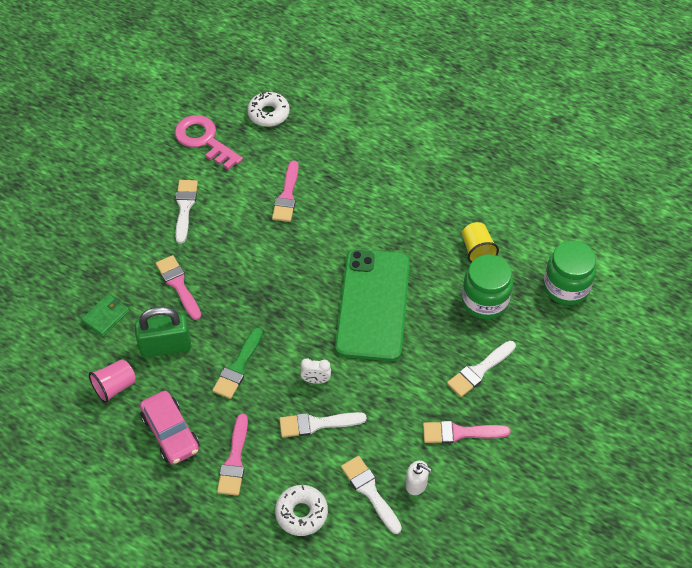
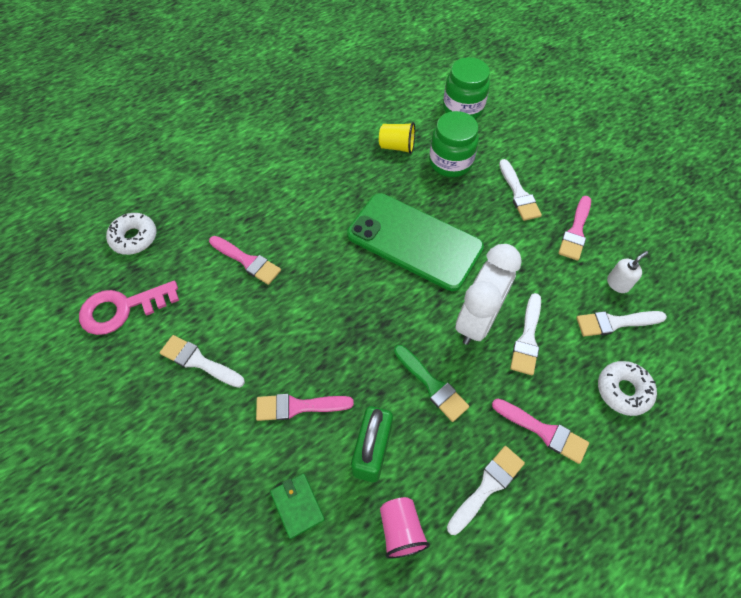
camera: 65 degrees left, 5 degrees up
pink car [140,391,199,464] -> white brush [447,446,525,535]
white clock [300,358,331,384] -> white clock [455,244,521,345], size x2.45

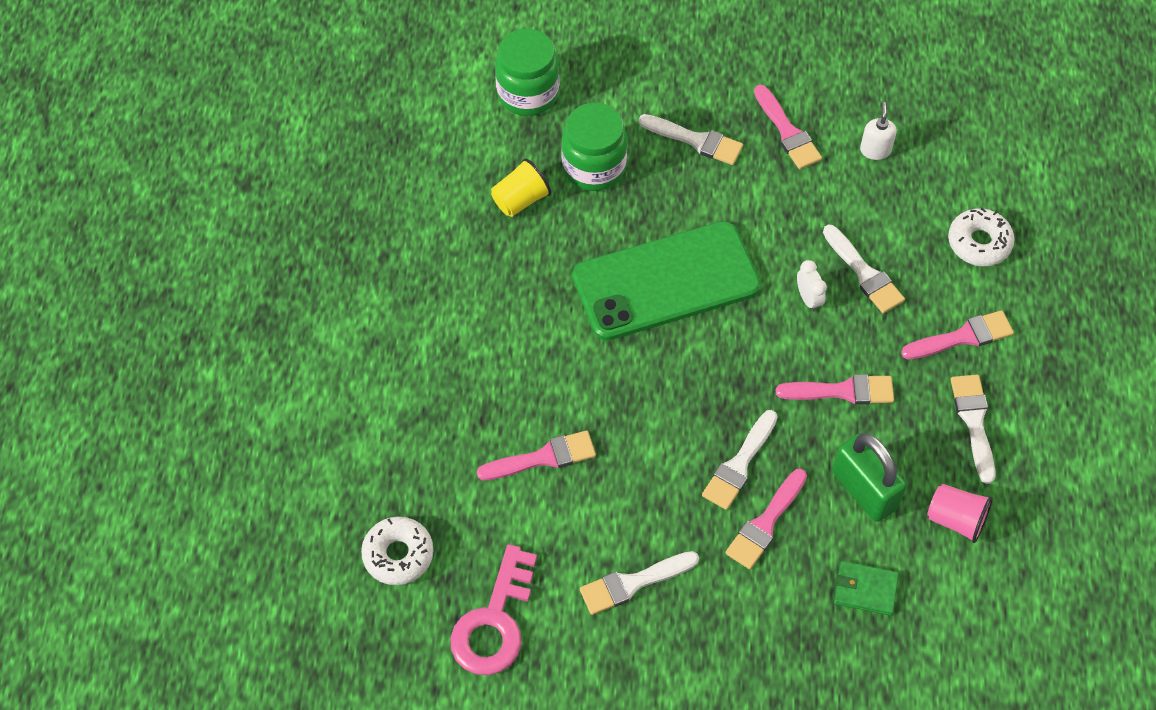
camera: 50 degrees left, 0 degrees up
green brush [394,345,469,422] -> pink brush [776,374,894,404]
white clock [455,244,521,345] -> white clock [797,260,827,312], size x0.41
white brush [576,311,667,337] -> white brush moved to [702,410,778,510]

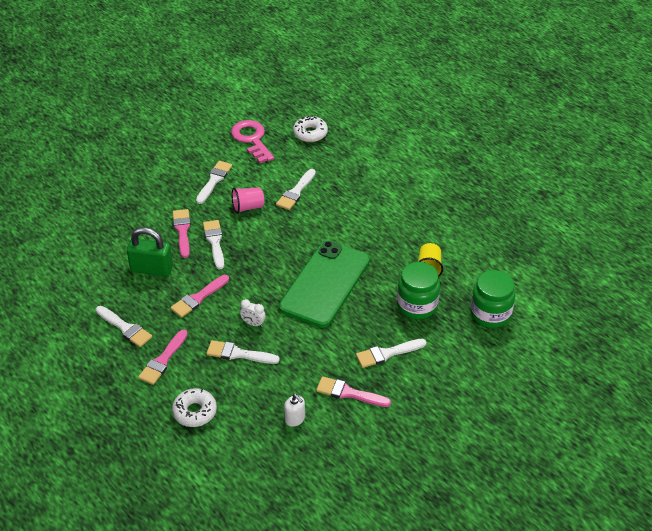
camera: 135 degrees right, 15 degrees down
pink brush [477,430,596,480] -> white brush [276,169,316,210]
green wallet [834,561,899,616] -> none
pink cup [927,484,993,543] -> pink cup moved to [232,187,264,214]

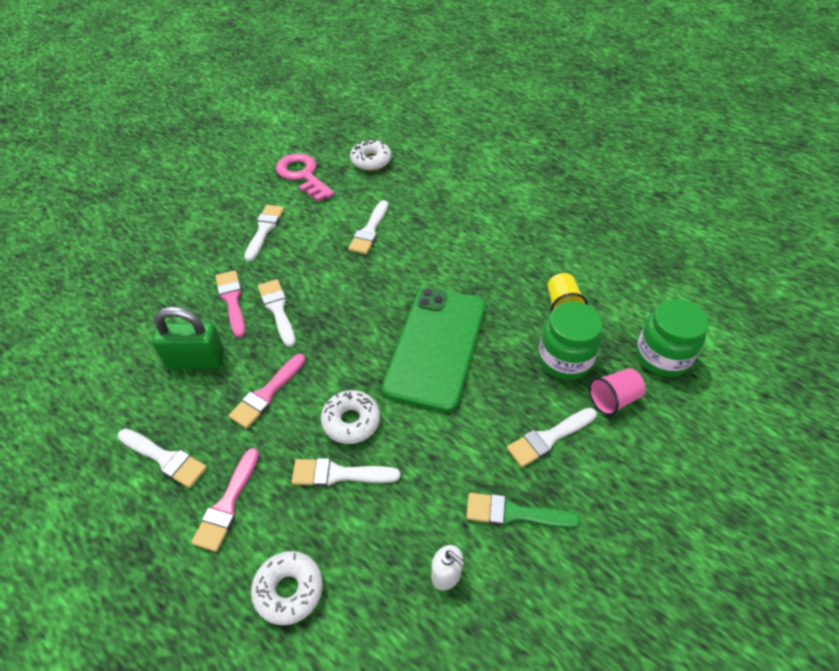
camera: 10 degrees left, 5 degrees up
pink cup [232,187,264,214] -> pink cup moved to [589,368,646,416]
white clock [240,299,266,327] -> white donut [321,390,380,444]
pink brush [316,376,391,407] -> green brush [466,493,580,528]

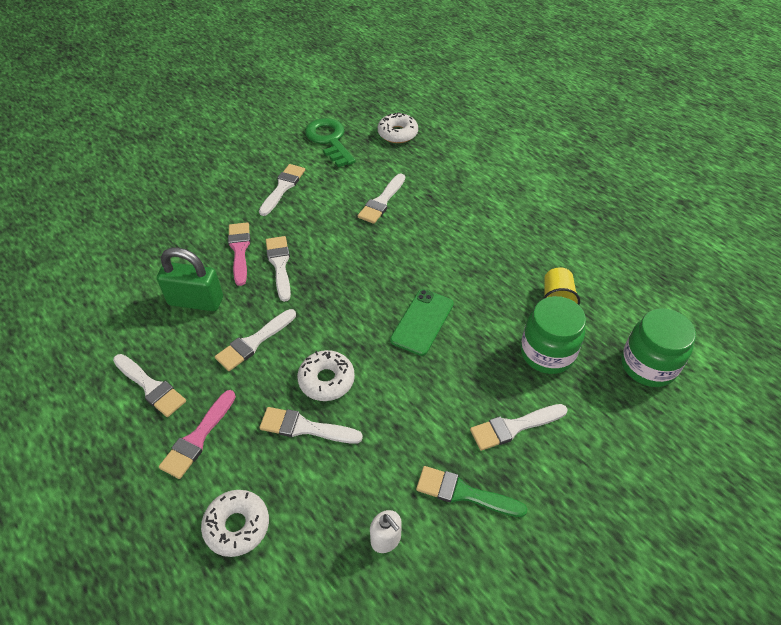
camera: 10 degrees right, 0 degrees up
pink brush [228,354,306,429] -> white brush [215,309,296,371]
pink key [276,153,334,202] -> green key [305,118,356,167]
green phone [382,287,485,412] -> green phone [390,289,454,356], size x0.54
pink cup [589,368,646,416] -> none

